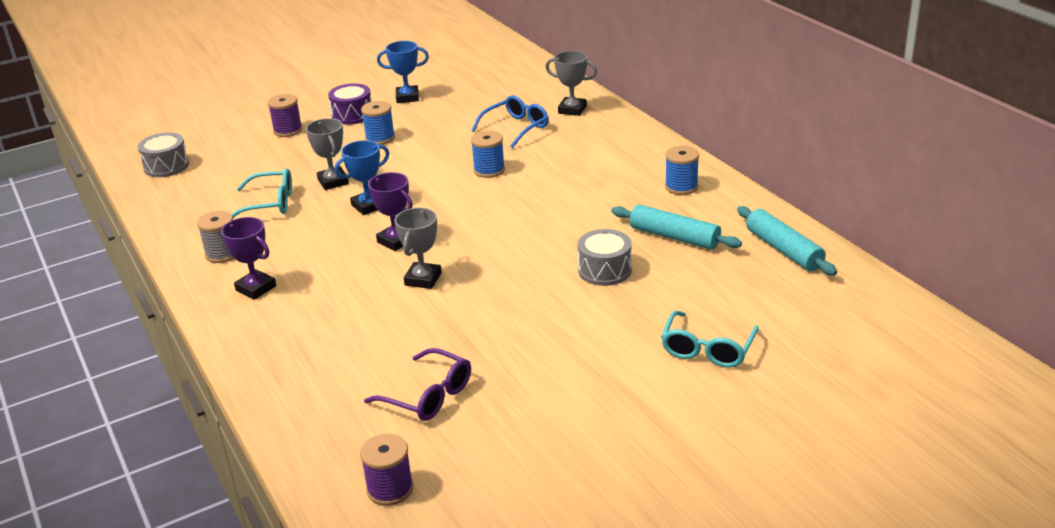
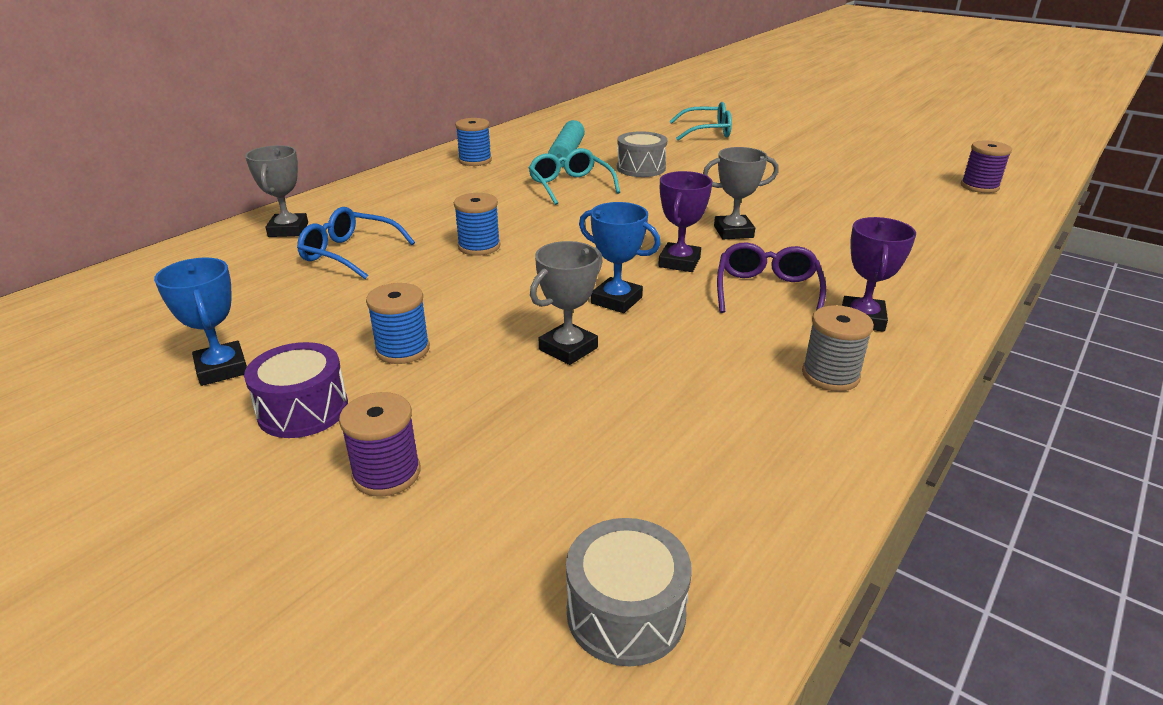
camera: 115 degrees left, 0 degrees up
turquoise glasses [231,168,292,218] -> turquoise glasses moved to [528,148,620,205]
purple glasses [364,348,471,421] -> purple glasses moved to [717,242,826,313]
turquoise rolling pin [737,206,837,275] -> none

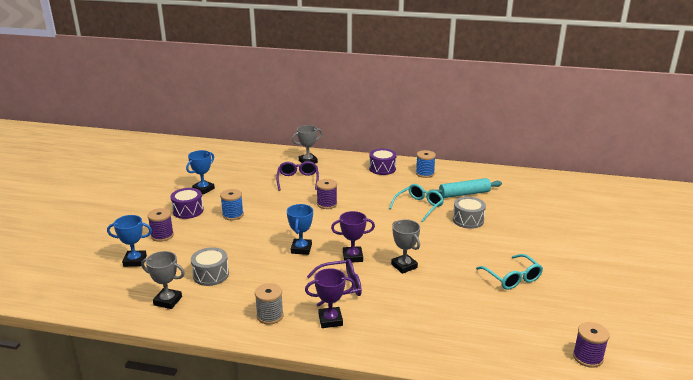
camera: 65 degrees right, 5 degrees down
blue glasses [297,207,415,279] -> purple glasses [276,161,319,191]
blue spool [454,193,500,256] -> purple spool [316,179,337,209]
grey trophy [530,241,603,365] -> grey trophy moved to [141,251,185,309]
grey drum [566,518,692,667] -> grey drum moved to [191,247,229,286]
turquoise glasses [669,102,732,141] -> turquoise glasses moved to [476,254,543,290]
none -> blue trophy [107,215,152,267]
none -> purple drum [369,149,397,175]

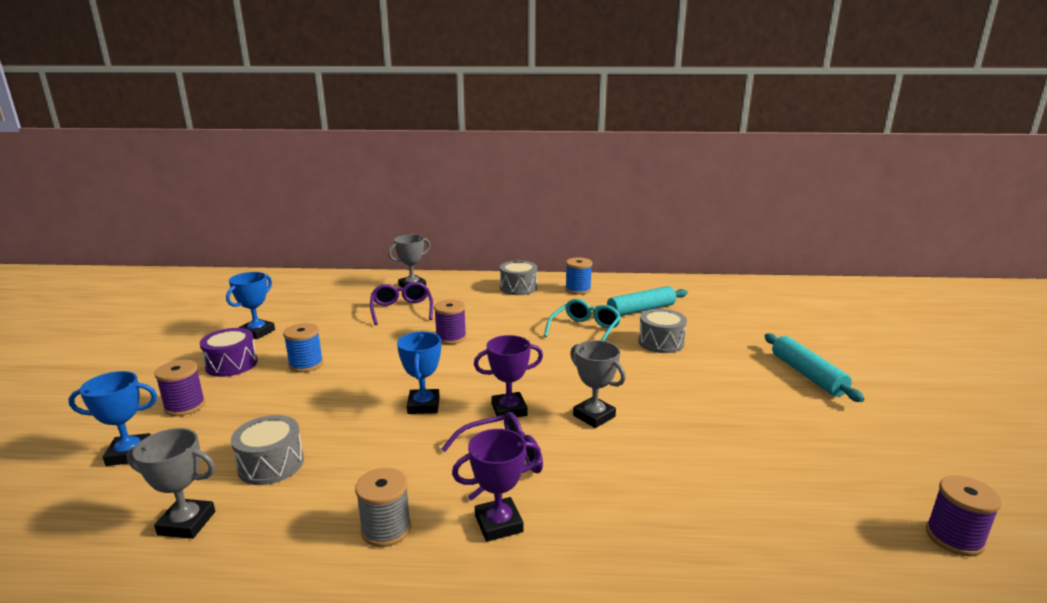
camera: 10 degrees left, 5 degrees down
purple drum [369,149,397,175] -> grey drum [500,261,537,295]
turquoise glasses [476,254,543,290] -> none
none -> turquoise rolling pin [765,333,864,402]

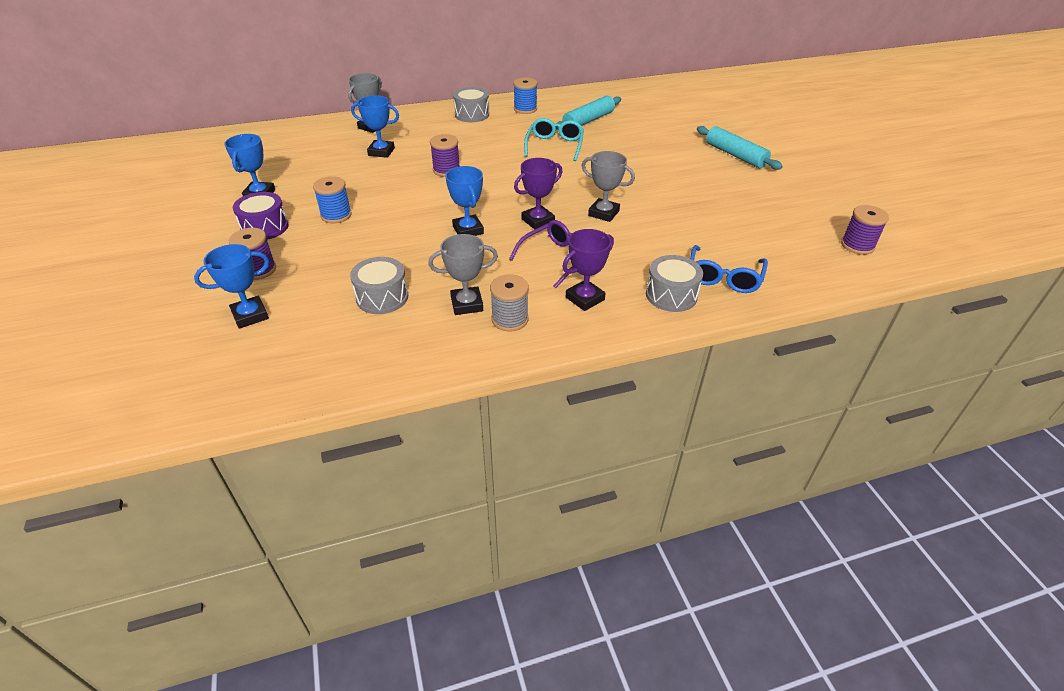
camera: 20 degrees left, 20 degrees up
grey trophy [127,428,215,539] -> grey trophy moved to [428,234,498,315]
purple glasses [370,282,433,325] -> blue trophy [351,95,399,158]
grey drum [638,309,687,353] -> grey drum moved to [646,255,703,312]
none -> blue glasses [690,245,768,293]

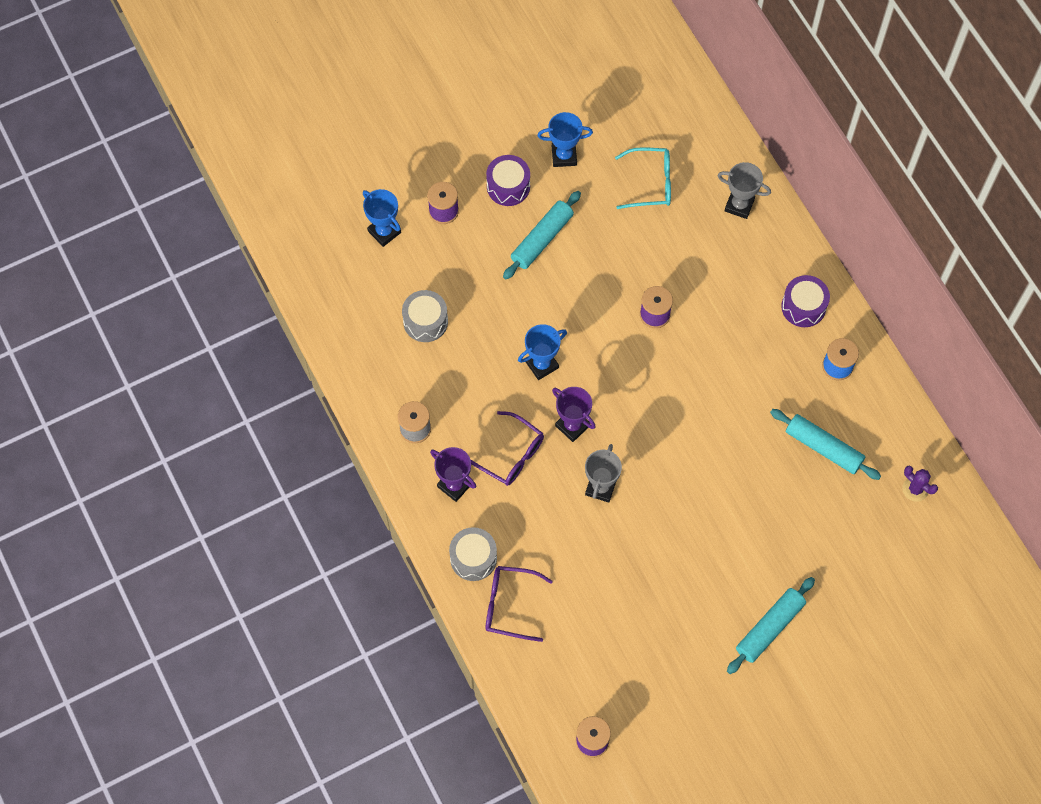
camera: 80 degrees right, 25 degrees up
blue spool [313,176,352,223] -> turquoise rolling pin [503,191,581,279]
blue trophy [351,95,399,158] -> none
grey trophy [428,234,498,315] -> none
grey drum [453,87,489,122] -> purple drum [781,275,830,327]
turquoise glasses [524,118,584,161] -> turquoise glasses moved to [615,147,671,209]
blue glasses [690,245,768,293] -> purple glasses [485,566,553,642]
none -> purple cactus [902,466,938,502]

